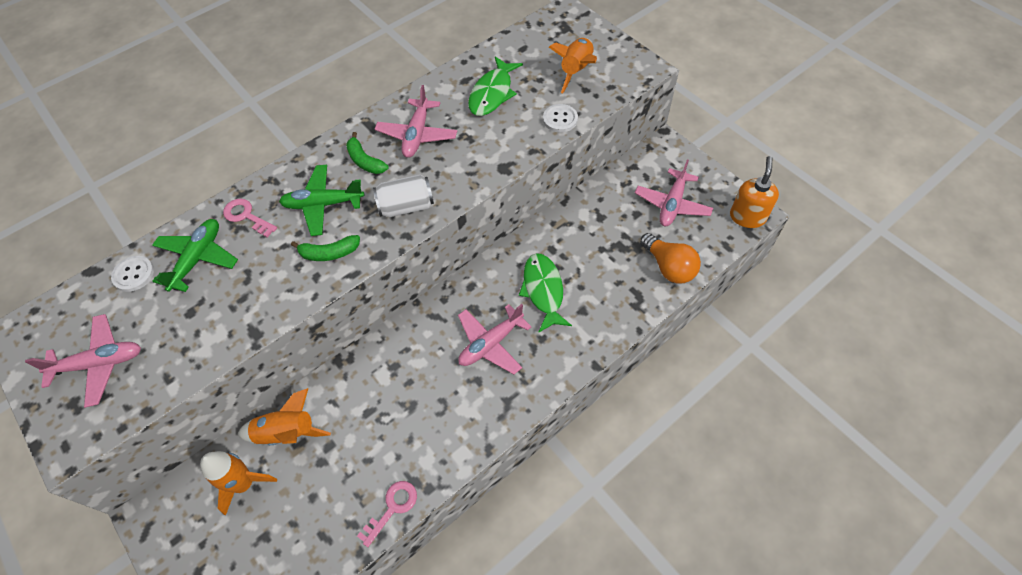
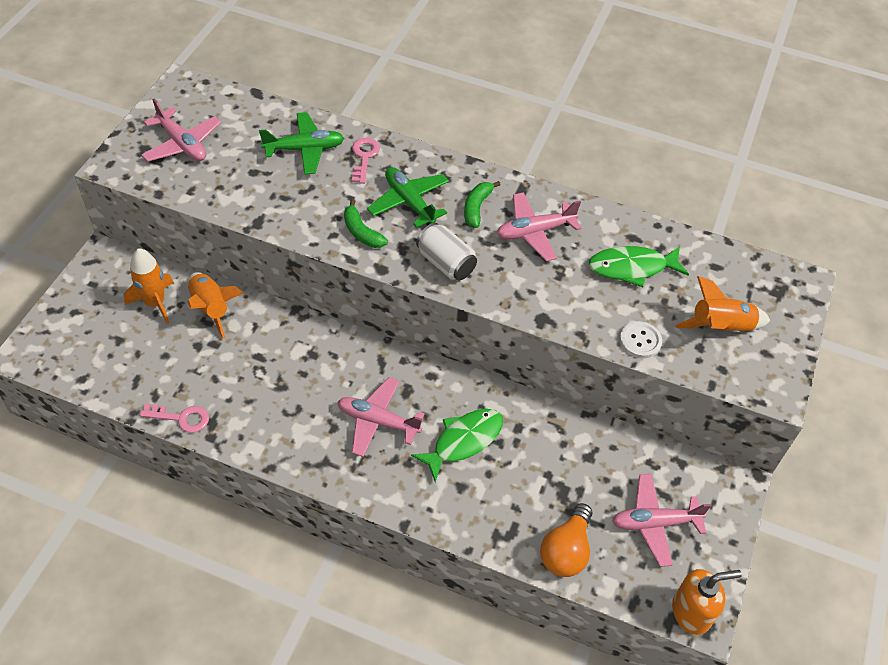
camera: 55 degrees right, 5 degrees down
white button [111,256,154,292] -> none

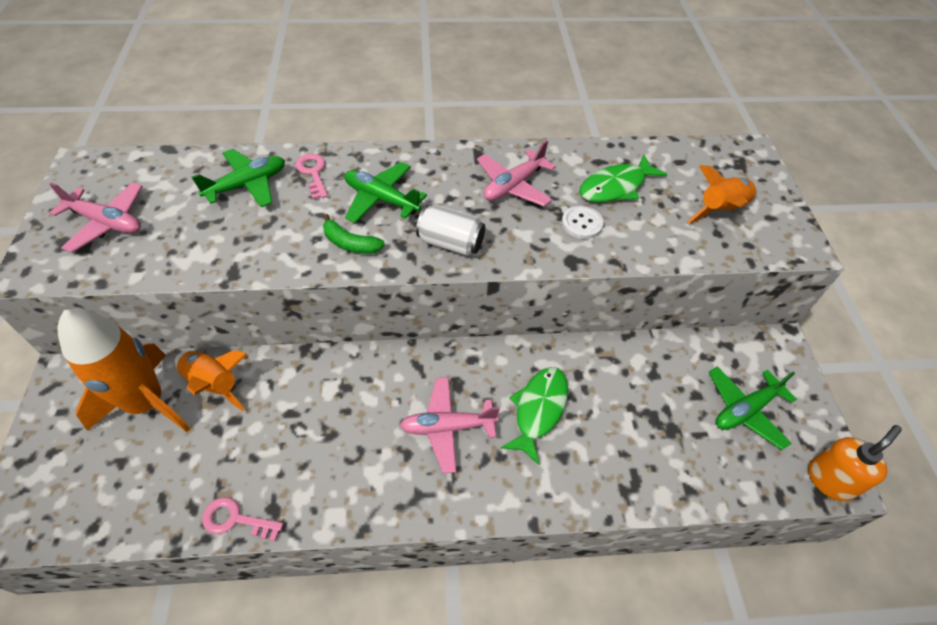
camera: 25 degrees left, 0 degrees up
orange rocket [124,248,174,324] -> orange rocket [58,309,190,432], size x1.64
pink key [140,403,209,433] -> pink key turned 150 degrees counterclockwise [202,497,283,541]
green banana [464,181,501,228] -> none
orange light bulb [540,503,592,577] -> none
pink plane [612,474,711,567] -> green plane [709,366,797,450]
white button [620,321,662,358] -> white button moved to [562,206,603,239]

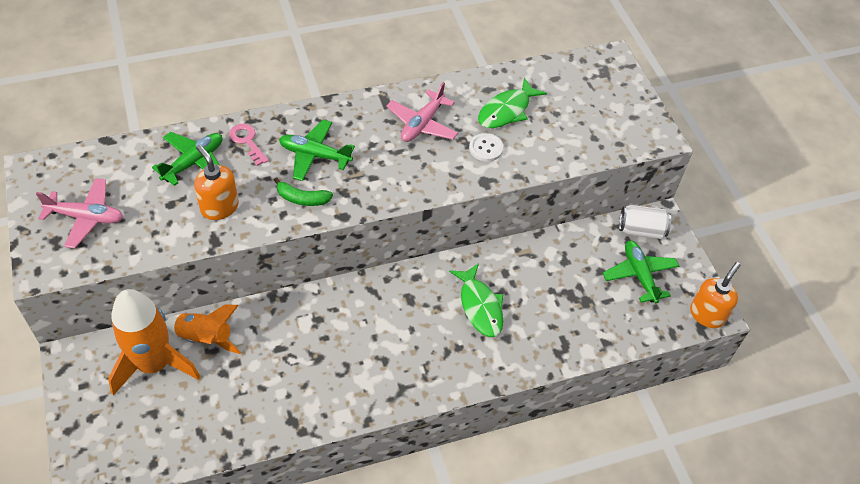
camera: 15 degrees left, 0 degrees up
pink key [202,497,283,541] -> none
pink plane [400,377,500,473] -> none
white can [416,205,485,256] -> white can moved to [619,205,671,239]
green fish [501,367,568,465] -> green fish turned 150 degrees clockwise [449,263,503,337]
orange rocket [687,165,758,223] -> none
green plane [709,366,797,450] -> green plane turned 120 degrees clockwise [603,241,679,303]
none -> orange soap dispenser [194,145,239,220]

